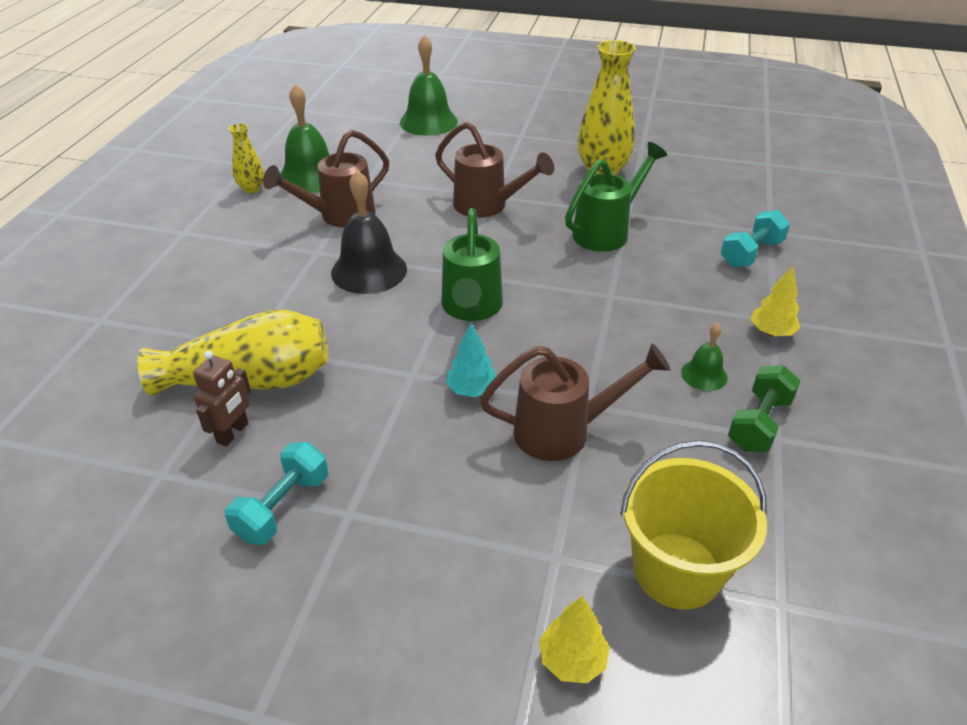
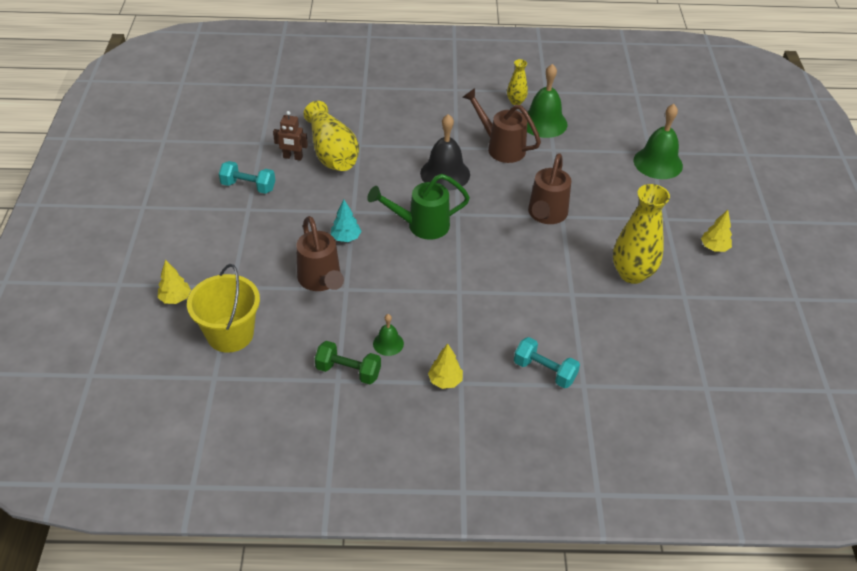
camera: 75 degrees right, 5 degrees up
green watering can [565,142,667,252] -> none
none -> yellow tree [701,210,732,252]

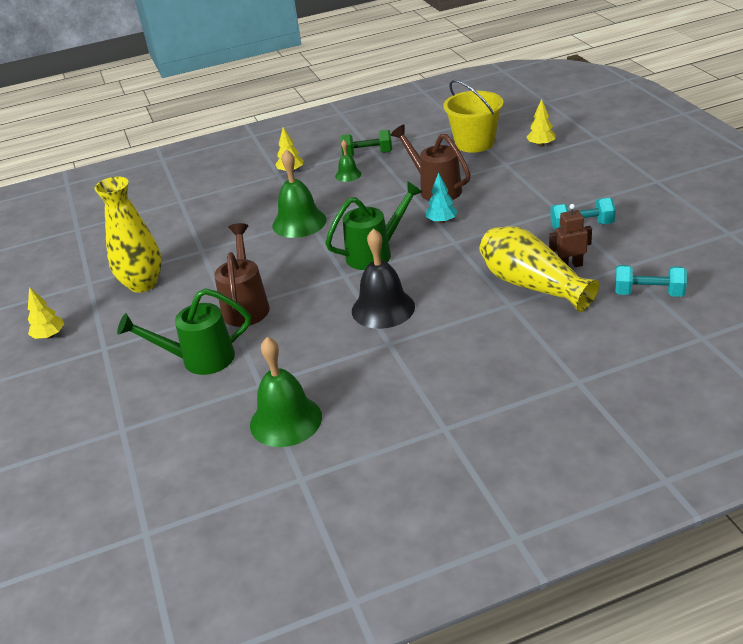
camera: 165 degrees right, 10 degrees down
brown watering can [462,88,541,163] -> none
yellow vase [507,59,528,105] -> none
turquoise dumbbell [514,337,580,388] -> turquoise dumbbell moved to [615,265,687,297]
green bell [634,104,683,179] -> green bell moved to [272,150,327,238]
none -> green watering can [117,288,251,375]

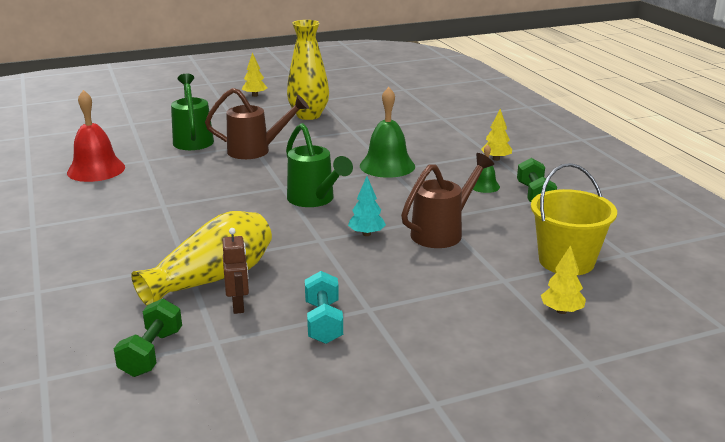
camera: 85 degrees right, 10 degrees down
green bell [250,337,322,447] -> red bell [67,90,125,182]
black bell [352,228,415,329] -> none
turquoise dumbbell [615,265,687,297] -> green dumbbell [114,298,182,377]

